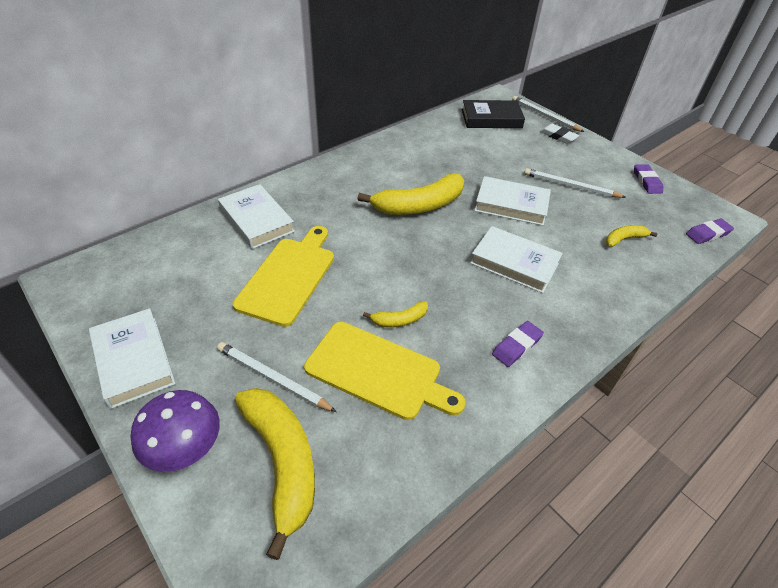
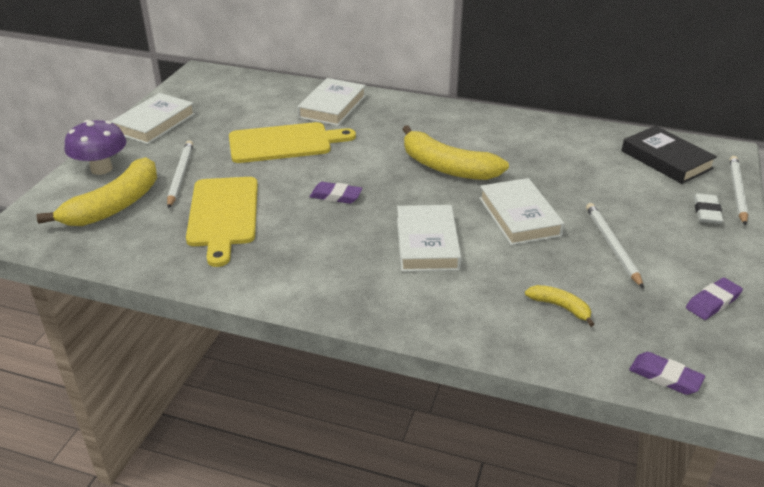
camera: 60 degrees right, 10 degrees down
yellow banana [363,301,428,327] -> none
purple eraser [492,321,544,367] -> purple eraser moved to [310,182,363,204]

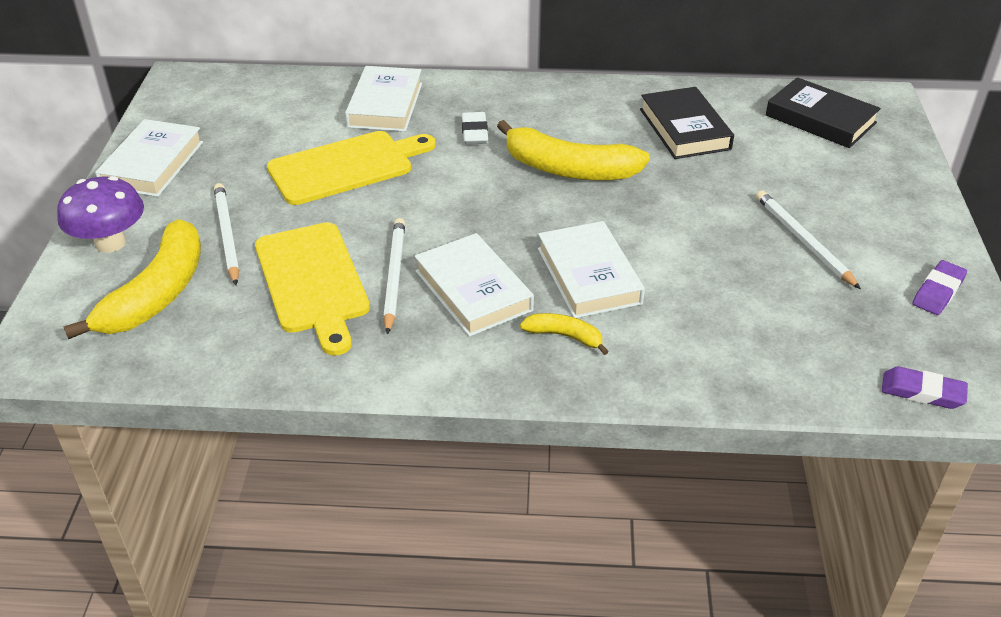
camera: 15 degrees left, 5 degrees up
purple eraser [310,182,363,204] -> none
white book [479,178,564,245] -> white book moved to [415,233,534,337]
yellow banana [525,285,594,327] -> yellow banana moved to [520,313,608,355]
white eraser [694,193,723,224] -> white eraser moved to [462,112,488,145]
white pencil [730,156,748,225] -> white pencil moved to [383,218,405,335]
none -> black book [640,87,734,159]

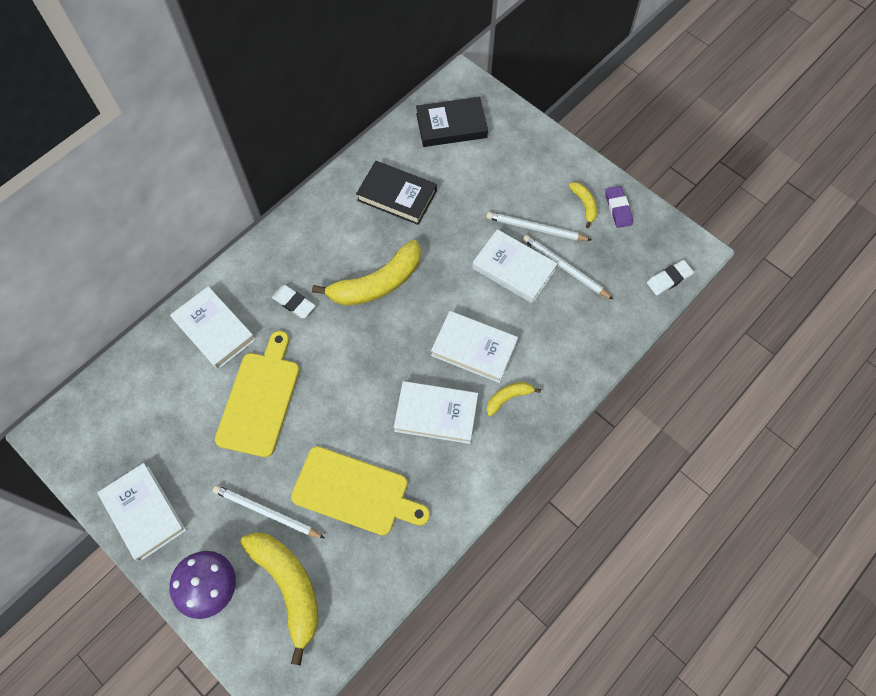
camera: 50 degrees left, 25 degrees up
white pencil [383,218,405,335] -> white pencil moved to [523,235,614,300]
purple eraser [882,366,968,409] -> white eraser [647,260,694,295]
none -> white book [472,229,558,303]
none -> yellow banana [569,182,597,228]

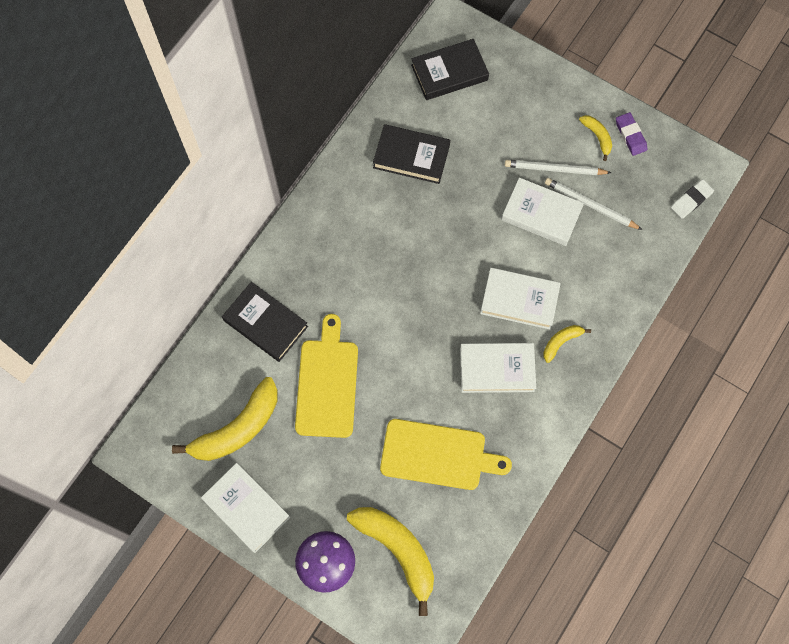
camera: 10 degrees left, 5 degrees up
white book [170,286,255,370] -> black book [222,282,308,362]
white pencil [213,485,325,538] -> none
white eraser [272,285,315,318] -> none
yellow banana [312,240,421,306] -> yellow banana moved to [172,377,277,461]

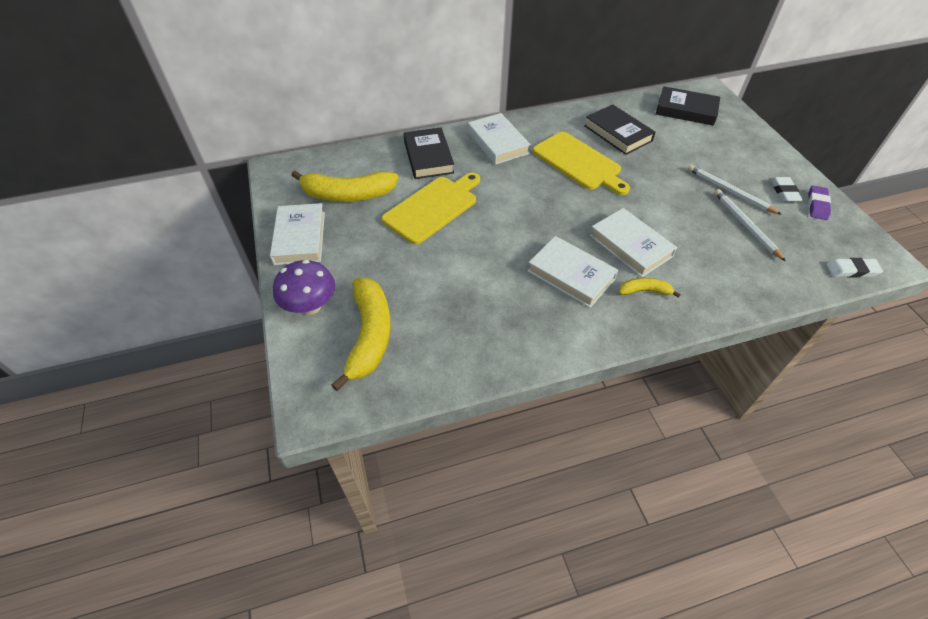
camera: 40 degrees right, 20 degrees down
yellow cutting board [380,419,512,490] -> yellow cutting board moved to [533,132,630,195]
white book [501,178,584,246] -> white book moved to [468,113,531,165]
yellow banana [579,115,612,161] -> white eraser [771,177,803,202]

